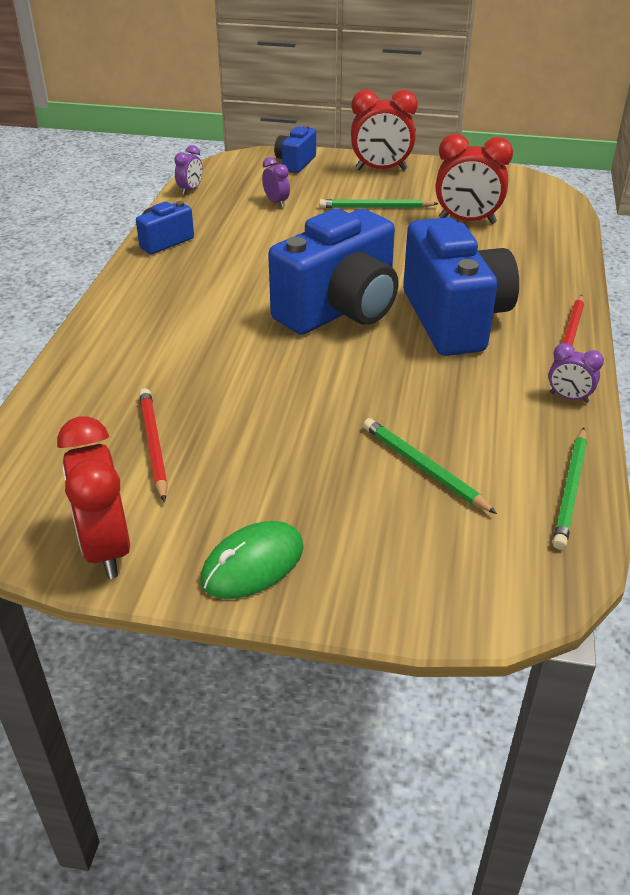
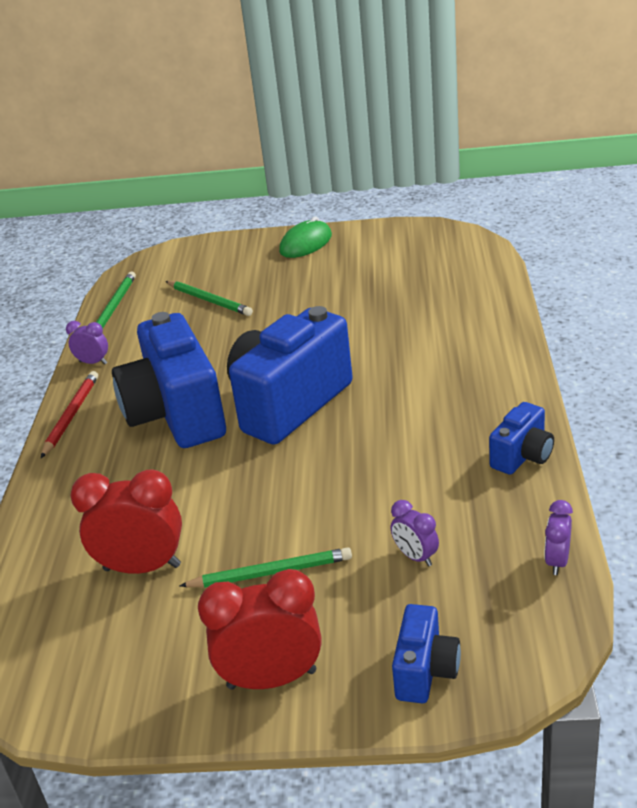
camera: 175 degrees right, 5 degrees down
red clock [57,416,130,579] -> none
red pencil [139,388,168,502] -> none

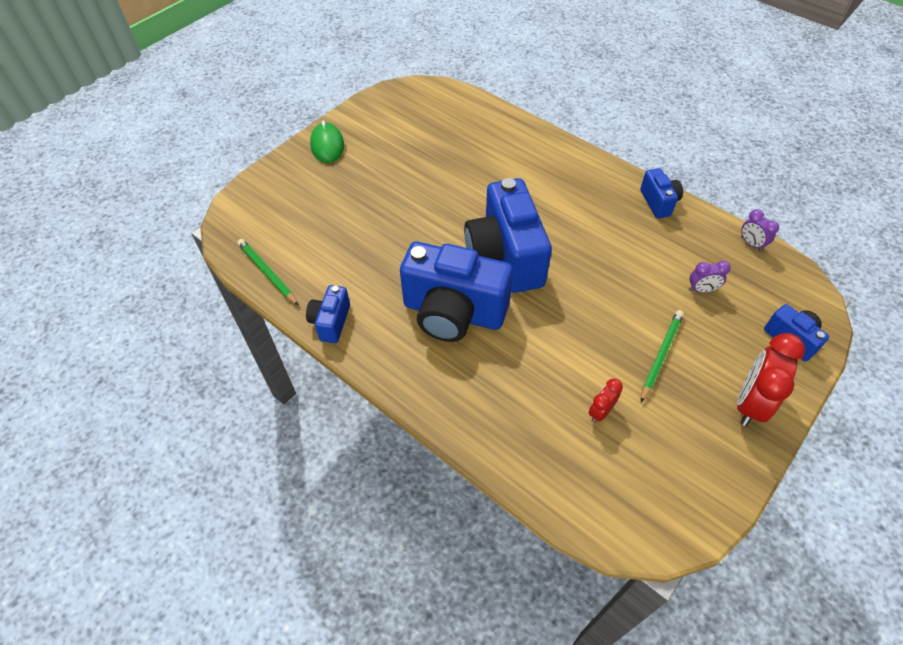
camera: 55 degrees left, 20 degrees up
red pencil [41,371,98,458] -> none
purple clock [66,321,108,364] -> blue camera [306,285,350,343]
red clock [70,469,182,574] -> red clock [588,379,623,423], size x0.52
green pencil [166,281,253,316] -> none

